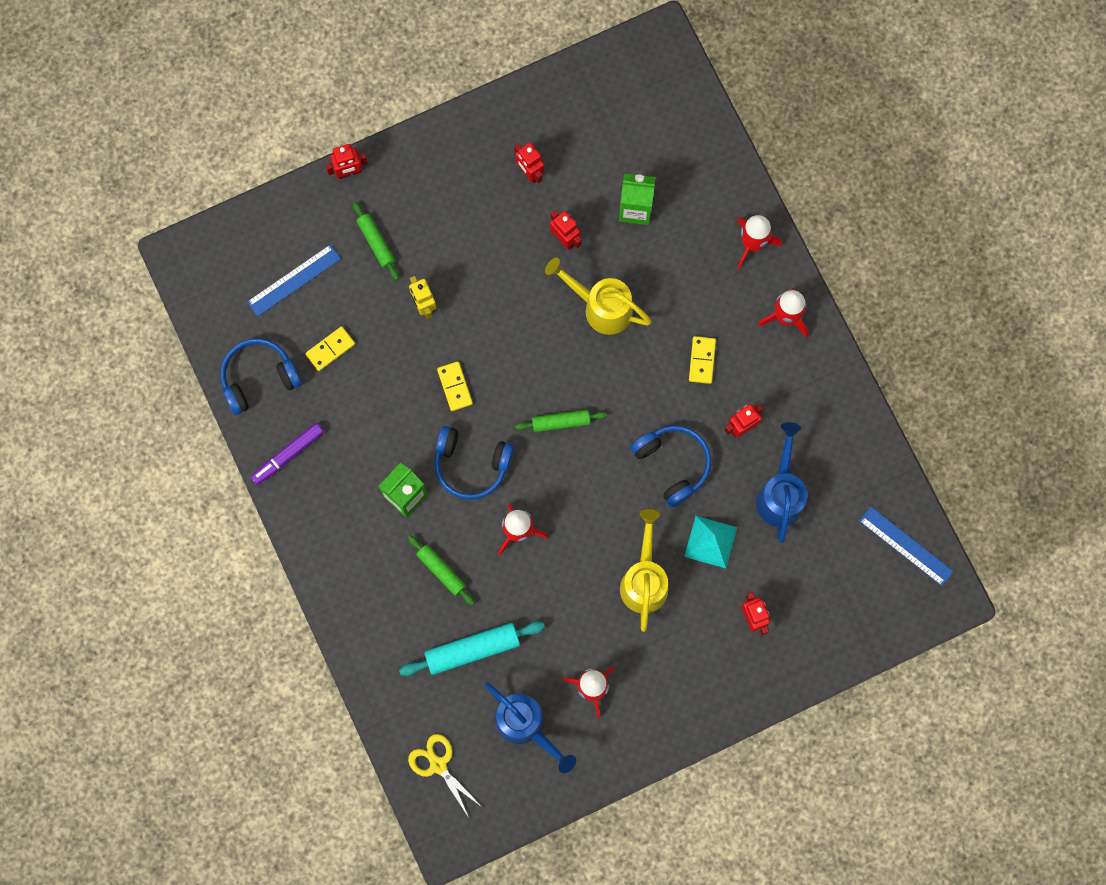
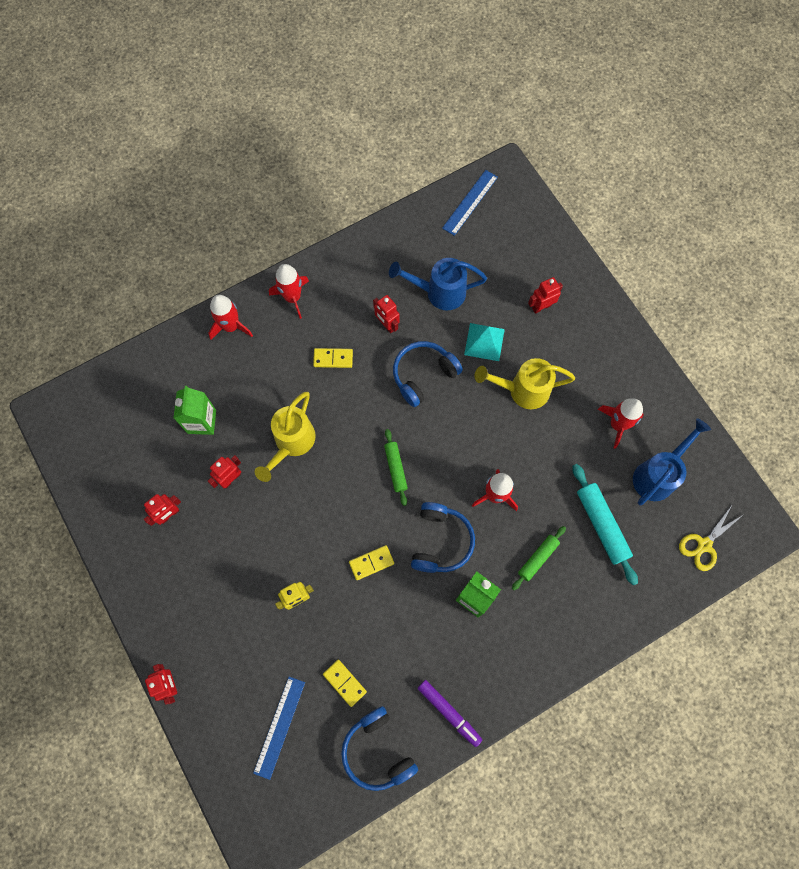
camera: 95 degrees left, 5 degrees down
blue ruler [247,245,341,316] -> blue ruler turned 60 degrees clockwise [253,677,305,780]
green rolling pin [353,202,399,280] -> none

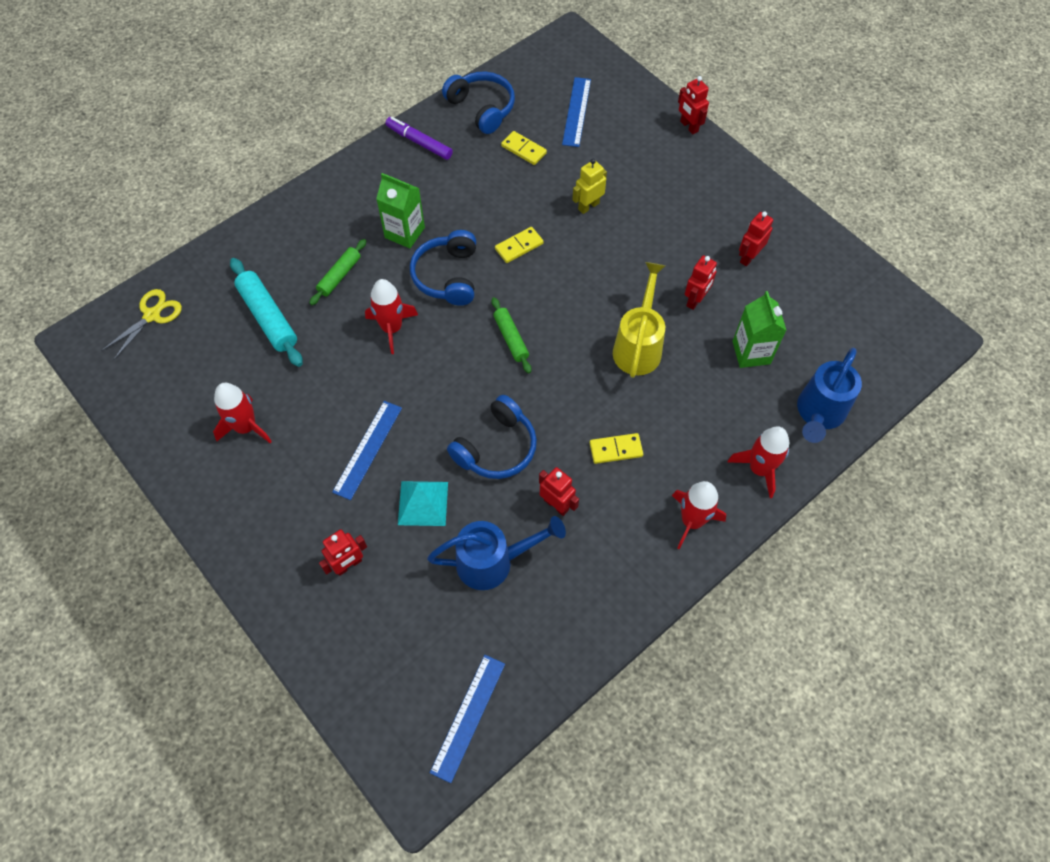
camera: 170 degrees right, 10 degrees down
yellow watering can [475,358,575,409] -> blue ruler [332,401,402,500]
blue watering can [633,418,711,505] -> blue watering can moved to [797,347,862,443]

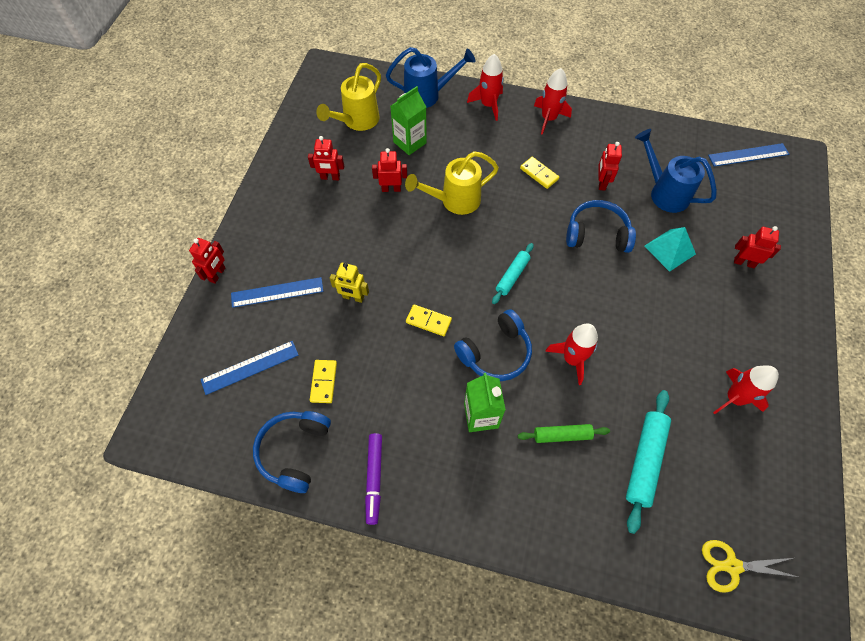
camera: 125 degrees left, 0 degrees up
blue ruler [332,401,402,500] -> blue ruler moved to [231,277,323,308]
green rolling pin [491,297,531,373] -> turquoise rolling pin [492,243,534,304]
none -> yellow watering can [316,63,381,131]

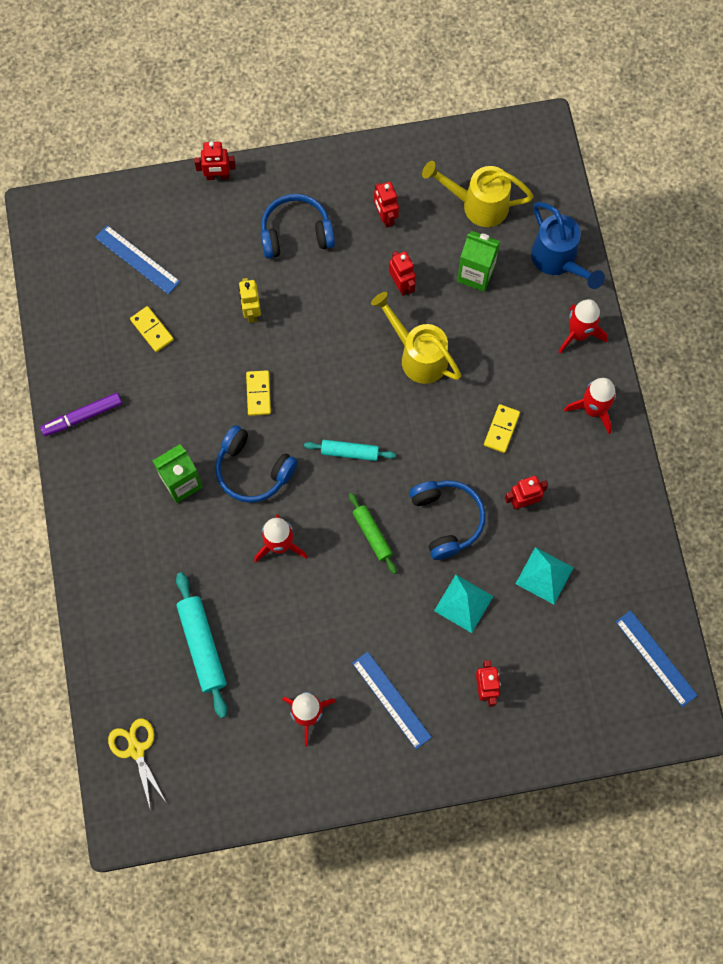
camera: 65 degrees right, 10 degrees up
blue ruler [231,277,323,308] -> blue ruler moved to [352,651,432,749]
blue headphones [253,411,331,493] -> blue headphones moved to [261,194,335,259]
yellow domino [310,360,337,403] -> yellow domino turned 75 degrees clockwise [130,306,174,352]
green rolling pin [518,424,610,443] -> green rolling pin moved to [349,493,397,574]
turquoise rolling pin [626,390,671,534] -> turquoise rolling pin turned 75 degrees clockwise [176,572,227,718]
blue watering can [635,129,717,213] -> turquoise pyramid [516,547,574,604]

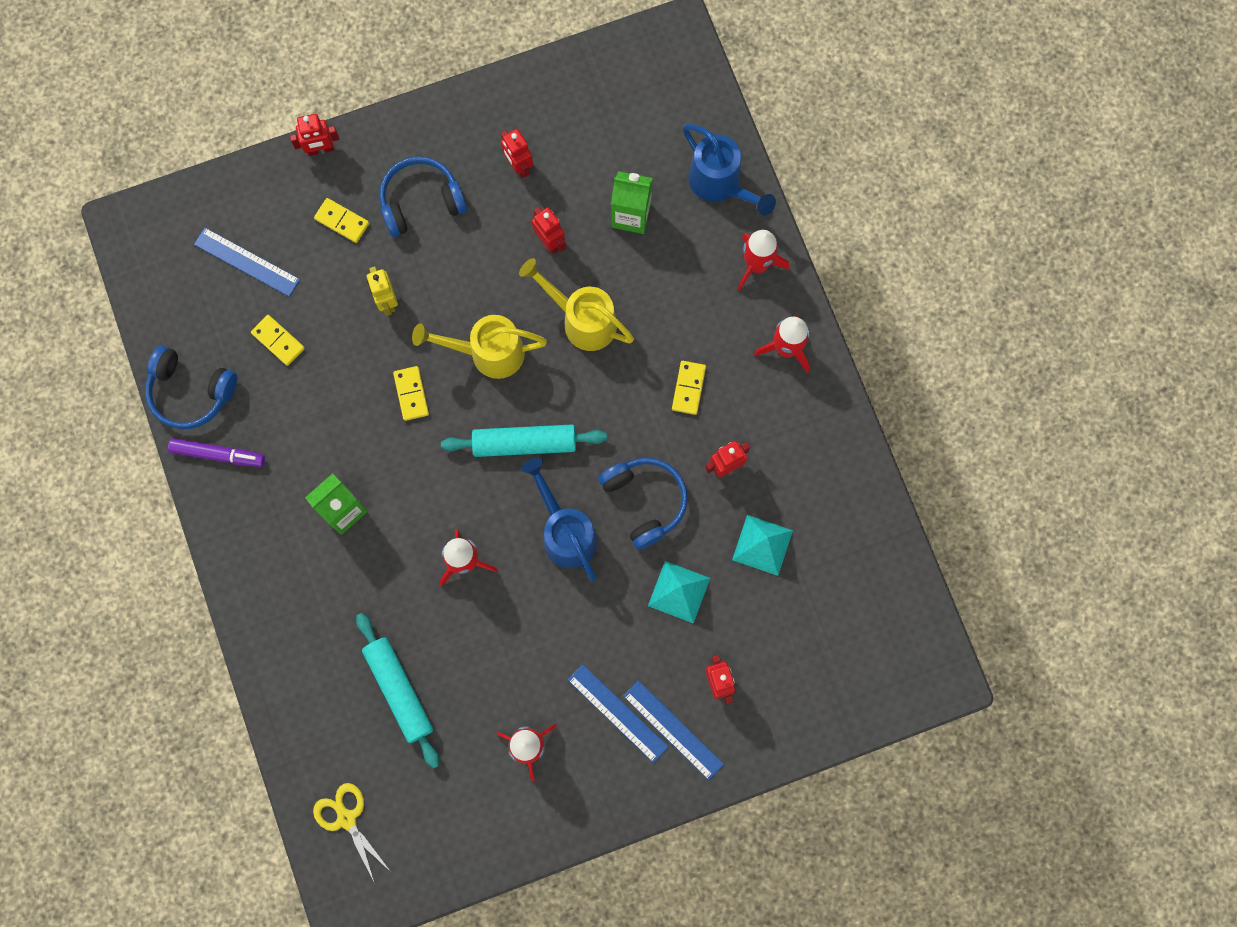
camera: 10 degrees left, 5 degrees up
purple marker [40,393,122,436] -> purple marker turned 135 degrees counterclockwise [168,438,265,467]
blue headphones [215,425,298,503] -> blue headphones moved to [145,346,237,429]
turquoise rolling pin [304,440,396,461] -> turquoise rolling pin [441,424,607,457], size x1.60
green rolling pin [349,493,397,574] -> blue watering can [521,458,598,582]
yellow watering can [422,161,534,227] -> yellow watering can moved to [412,315,547,379]
blue ruler [615,610,698,707] -> blue ruler moved to [623,680,724,780]
none -> yellow domino [314,198,369,243]

